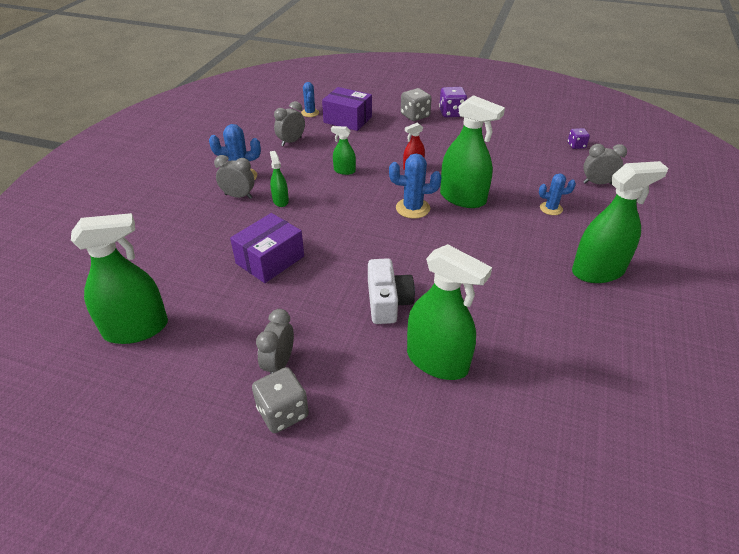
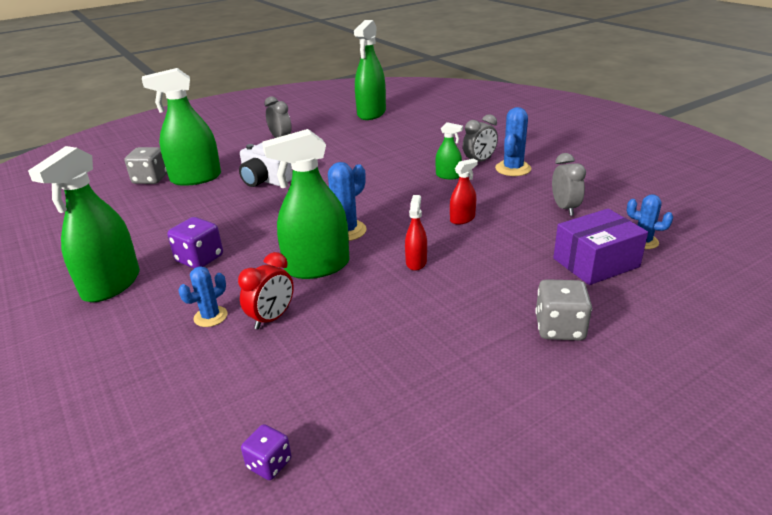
camera: 130 degrees right, 10 degrees down
purple box [230,213,304,283] -> none
grey dice [252,367,309,433] -> grey dice moved to [125,147,167,184]
green spray bottle [331,126,356,175] -> red spray bottle [450,158,478,225]
purple dice [439,87,467,117] -> purple dice moved to [167,217,223,268]
grey clock [583,144,627,184] -> none
none -> red clock [238,252,294,330]

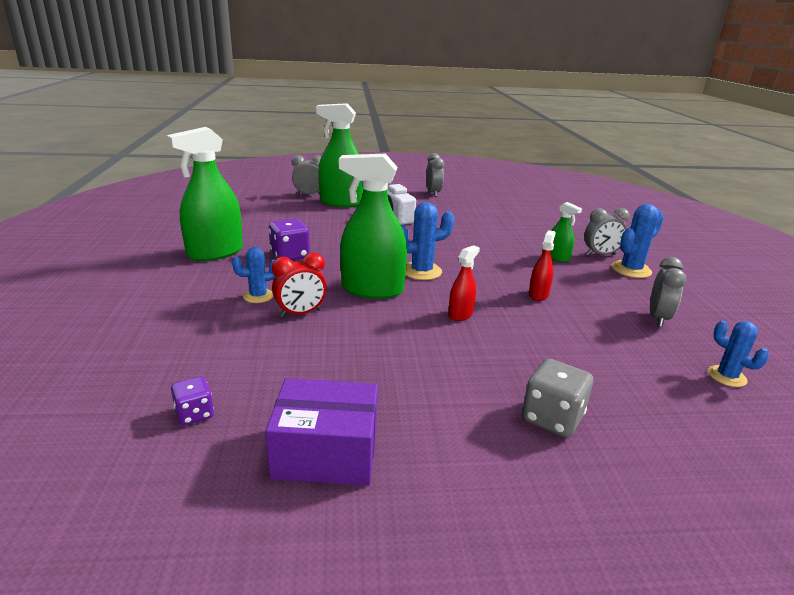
camera: 25 degrees right, 5 degrees down
grey dice [125,147,167,184] -> grey clock [292,155,321,195]
green spray bottle [354,20,386,120] -> none
red spray bottle [450,158,478,225] -> red spray bottle turned 60 degrees counterclockwise [529,230,556,301]
purple box [553,208,648,285] -> purple box moved to [266,378,378,486]

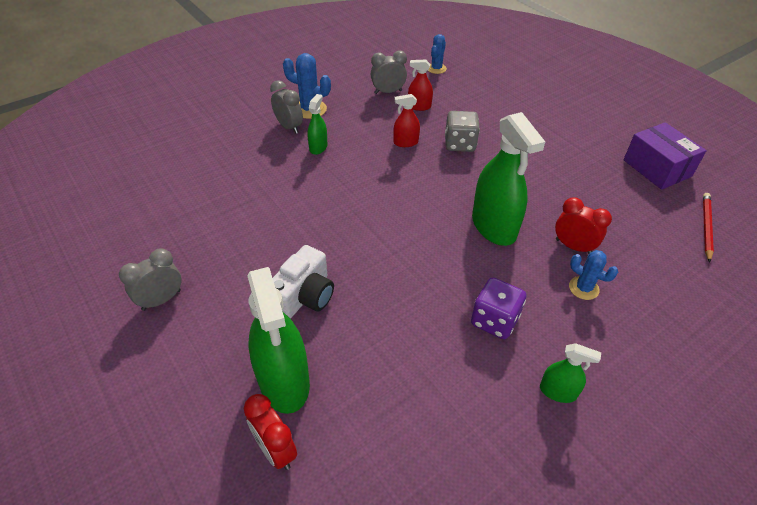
camera: 120 degrees left, 20 degrees up
green spray bottle [167,127,243,261] -> green spray bottle [540,343,601,403], size x0.49
purple dice [171,376,214,425] -> red pencil [703,193,714,262]
grey clock [292,155,321,195] -> red clock [244,394,297,470]
blue cactus [401,202,454,280] -> none
red spray bottle [448,245,480,321] -> red spray bottle moved to [408,59,433,111]
grey dice [522,359,593,438] -> grey dice moved to [445,111,480,152]

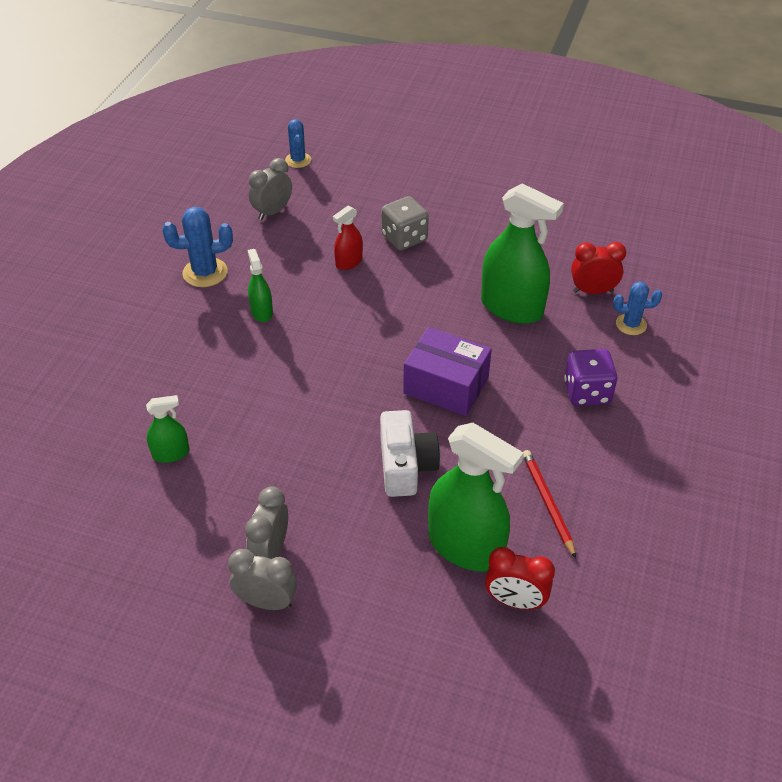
camera: 35 degrees left, 0 degrees up
grey clock [270,80,303,134] -> grey clock moved to [228,549,297,610]
red spray bottle [408,59,433,111] -> none
green spray bottle [540,343,601,403] -> green spray bottle moved to [146,395,189,463]
purple box [623,122,707,190] -> purple box moved to [403,327,492,416]
red pencil [703,193,714,262] -> red pencil moved to [523,450,576,558]

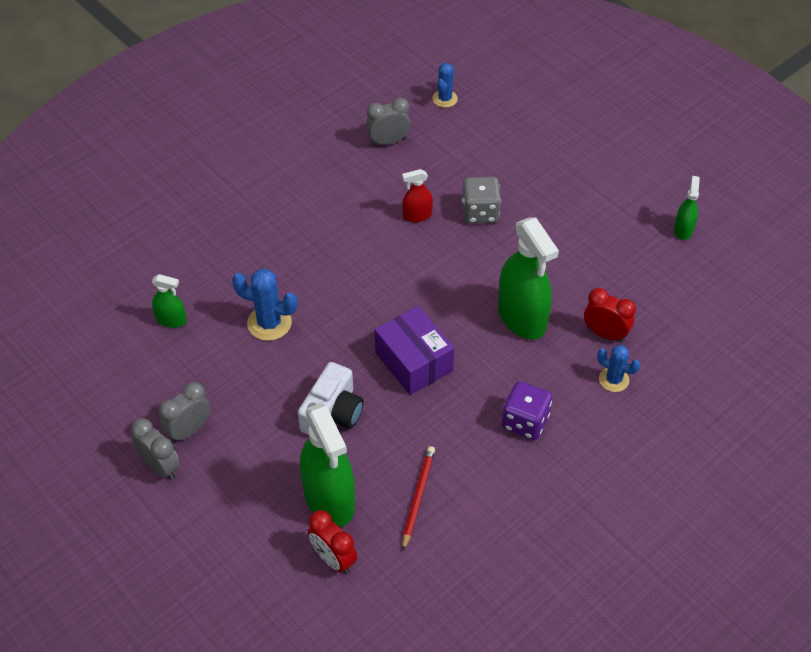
camera: 30 degrees right, 5 degrees up
blue cactus [162,207,233,287] -> blue cactus moved to [232,269,298,341]
green spray bottle [247,249,273,322] -> green spray bottle moved to [674,176,700,240]

